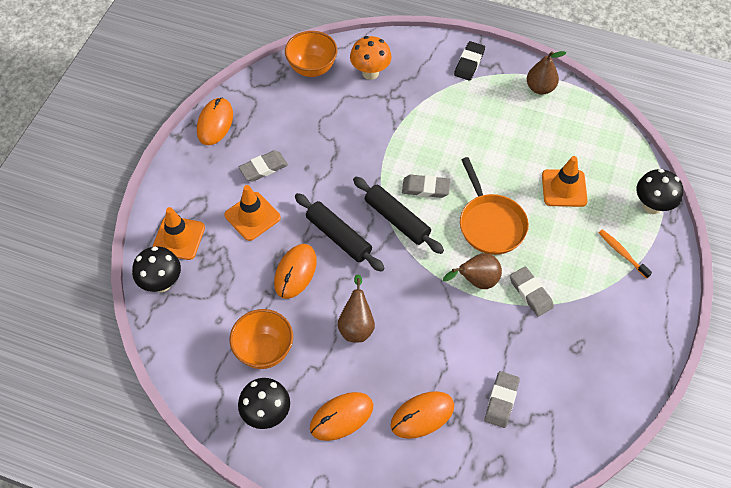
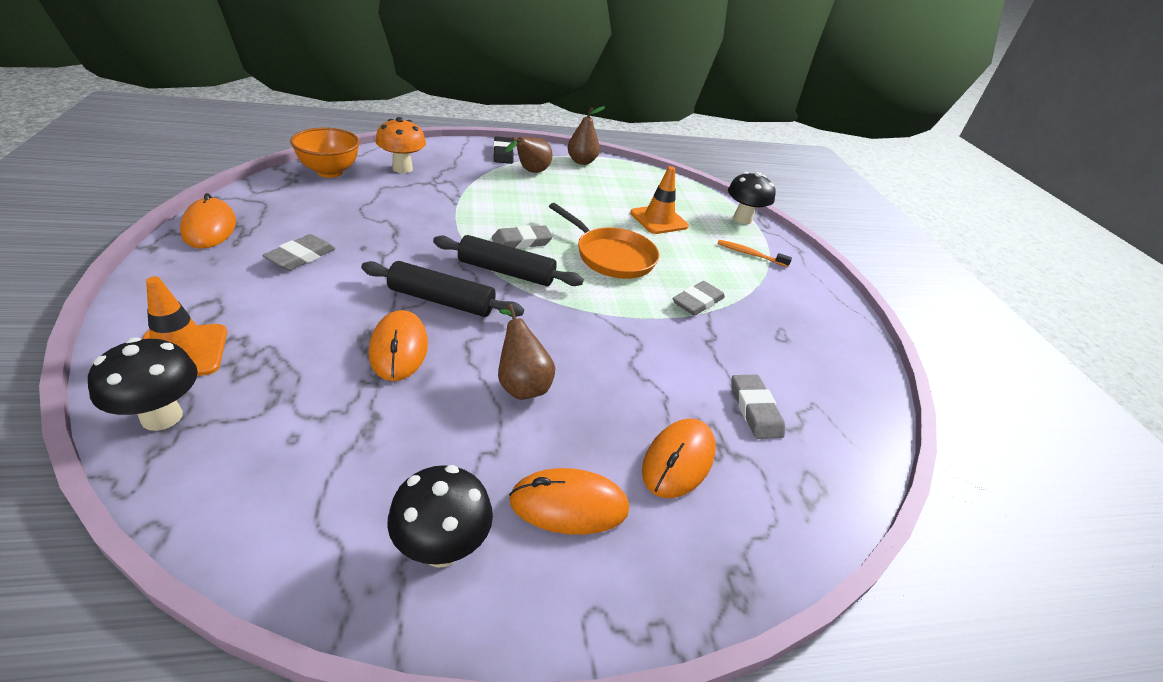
camera: 35 degrees left, 20 degrees down
orange traffic cone [225,185,281,241] -> none
orange bowl [230,309,293,369] -> none
orange mouse [310,392,373,441] -> orange mouse turned 60 degrees clockwise [509,468,629,535]
brown pear [443,253,502,289] -> brown pear moved to [505,137,552,173]
grey eraser [510,266,554,317] -> grey eraser turned 75 degrees counterclockwise [672,281,725,316]

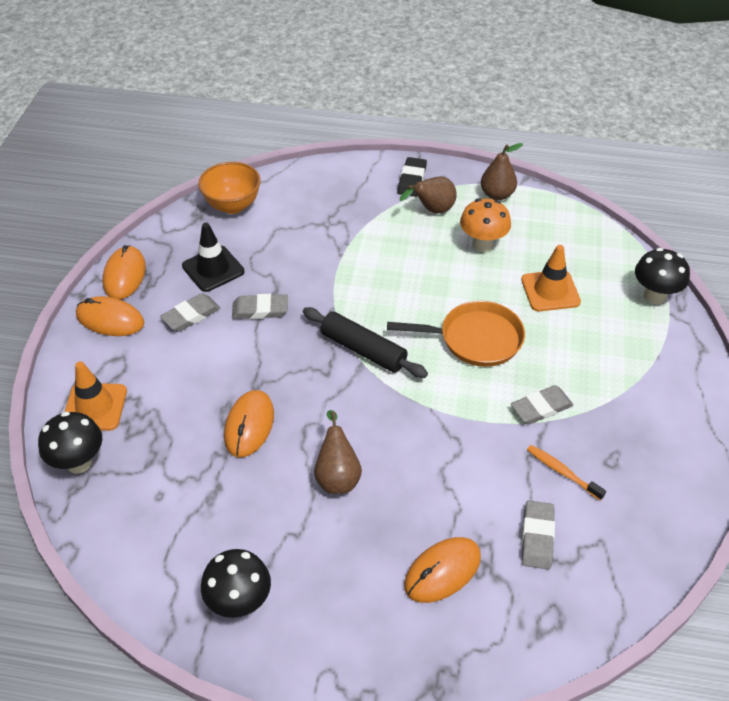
camera: 25 degrees right, 10 degrees up
black rolling pin [361,261,524,317] -> none
orange mushroom [375,117,426,173] -> orange mushroom moved to [460,198,511,252]
grey eraser [491,225,553,249] -> grey eraser moved to [232,294,288,319]
orange mouse [509,468,629,535] -> orange mouse moved to [76,296,144,336]
orange pan [549,203,659,279] -> orange pan turned 60 degrees counterclockwise [387,301,525,367]
orange toothbrush [718,240,792,267] -> orange toothbrush moved to [527,445,606,501]
none -> black traffic cone [182,223,244,292]

